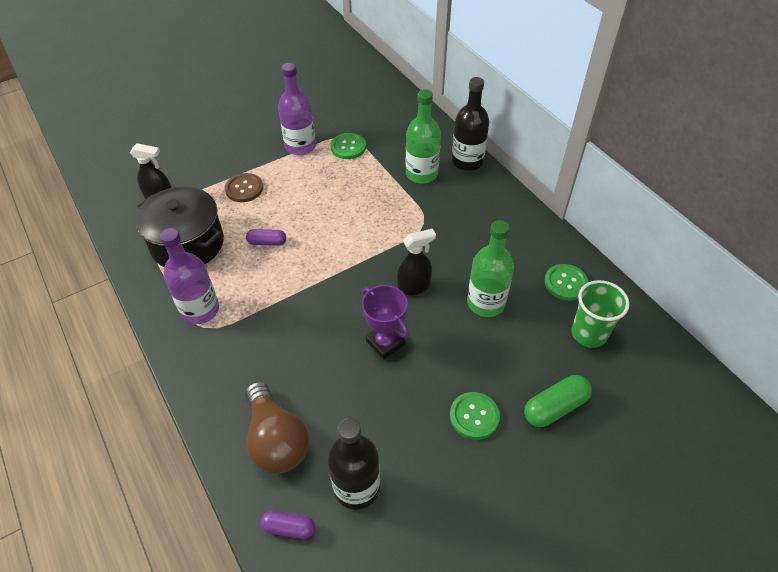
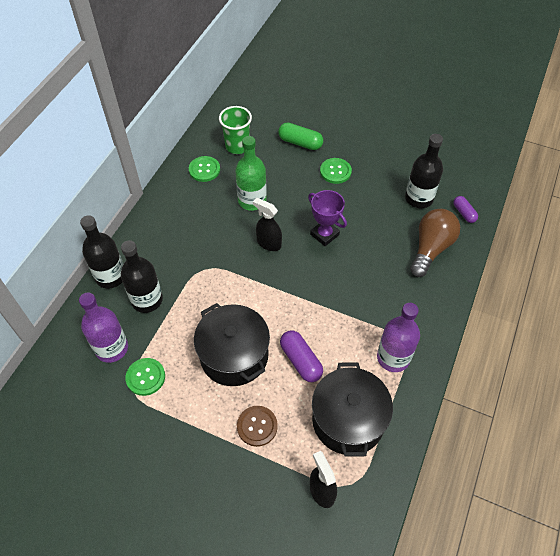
camera: 125 degrees left, 5 degrees up
purple capsule [246,229,286,246] -> purple capsule [280,330,323,382], size x1.56
purple bottle [278,63,316,156] -> purple bottle moved to [79,292,128,363]
purple trophy [362,285,409,359] -> purple trophy turned 60 degrees counterclockwise [308,190,347,246]
green bottle [406,89,441,183] -> black bottle [121,241,163,313]
none -> black pot [194,303,270,386]

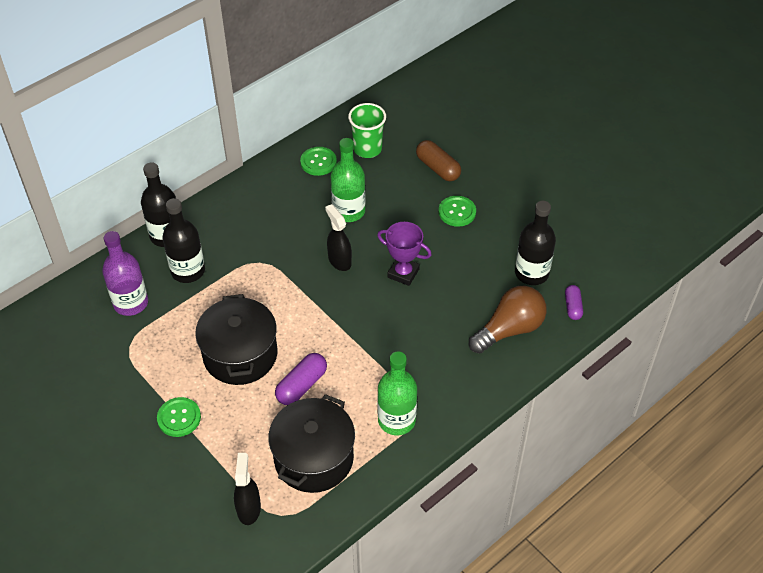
camera: 25 degrees right, 5 degrees down
green button [125,358,165,396] -> green button moved to [157,397,201,437]
brown button [237,406,278,447] -> none
green capsule [278,122,323,150] -> brown capsule [416,140,461,181]
purple capsule [280,330,323,382] -> purple capsule turned 45 degrees clockwise [275,353,327,405]
purple trophy [308,190,347,246] -> purple trophy turned 45 degrees counterclockwise [377,222,432,286]
purple bottle [377,303,420,372] -> green bottle [377,351,417,435]

